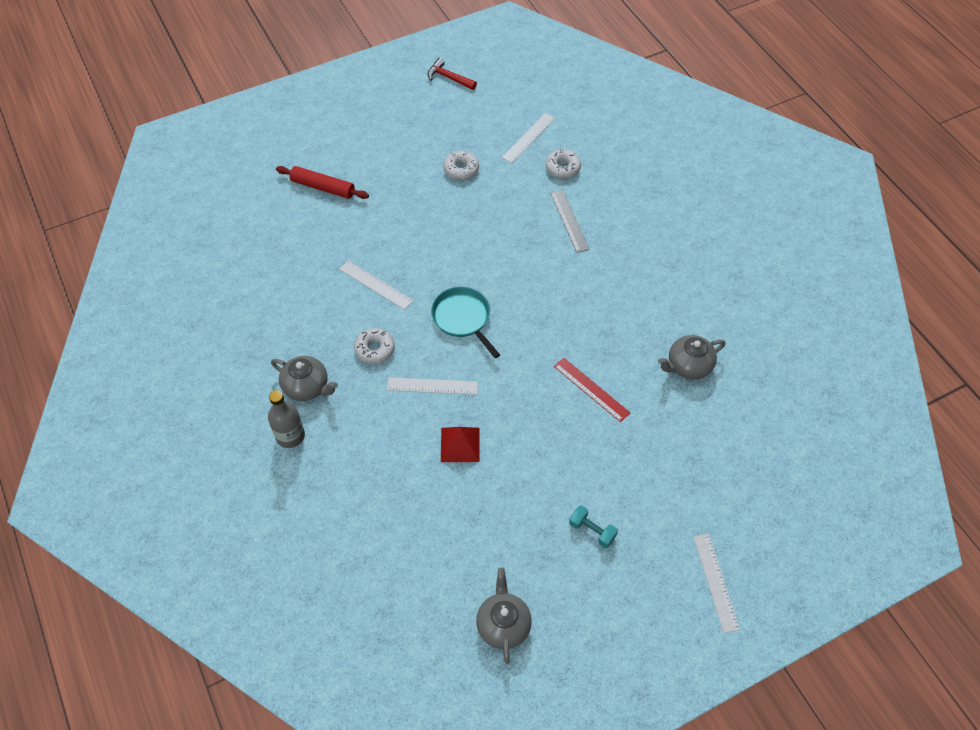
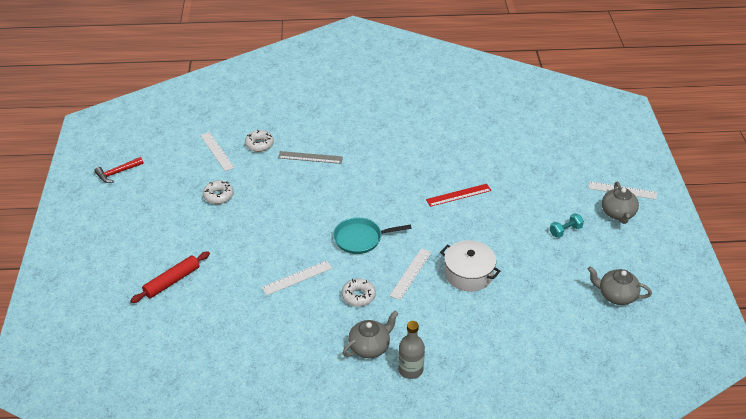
camera: 65 degrees left, 15 degrees down
red pyramid [441,427,479,462] -> white pot [440,240,500,292]
grey teapot [658,335,725,380] -> grey teapot moved to [602,182,639,224]

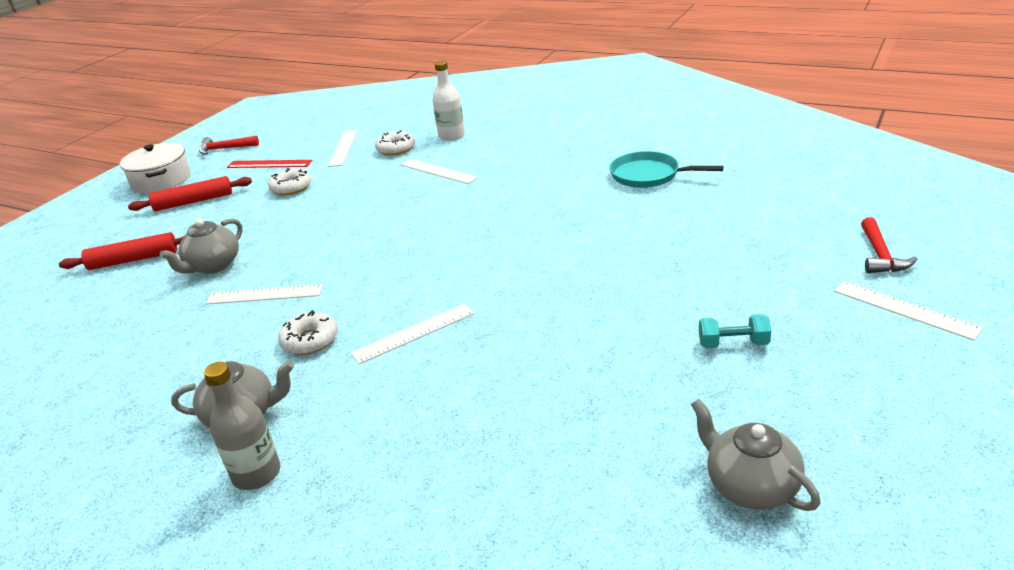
camera: 35 degrees right, 10 degrees down
grey ruler [278,151,343,164] -> white ruler [400,159,478,184]
turquoise pan [333,218,412,254] -> turquoise pan moved to [609,151,724,188]
red ruler [426,184,492,207] -> red ruler moved to [227,160,313,168]
white pot [440,240,500,292] -> white pot moved to [120,143,191,193]
grey teapot [602,182,639,224] -> grey teapot moved to [159,219,243,274]
none -> red rolling pin [128,176,252,211]
none -> white bottle [433,61,465,141]
none -> red hammer [861,217,918,273]

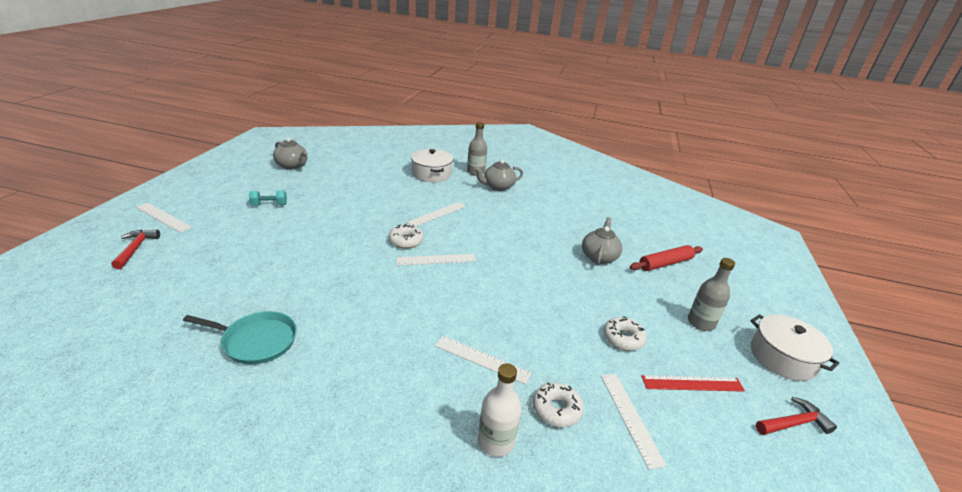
camera: 160 degrees right, 0 degrees up
red rolling pin [128,176,252,211] -> grey bottle [688,258,735,331]
white ruler [205,284,323,304] -> white ruler moved to [396,254,476,266]
white donut [278,310,338,355] -> white donut moved to [389,224,423,248]
none -> white pot [411,149,453,182]

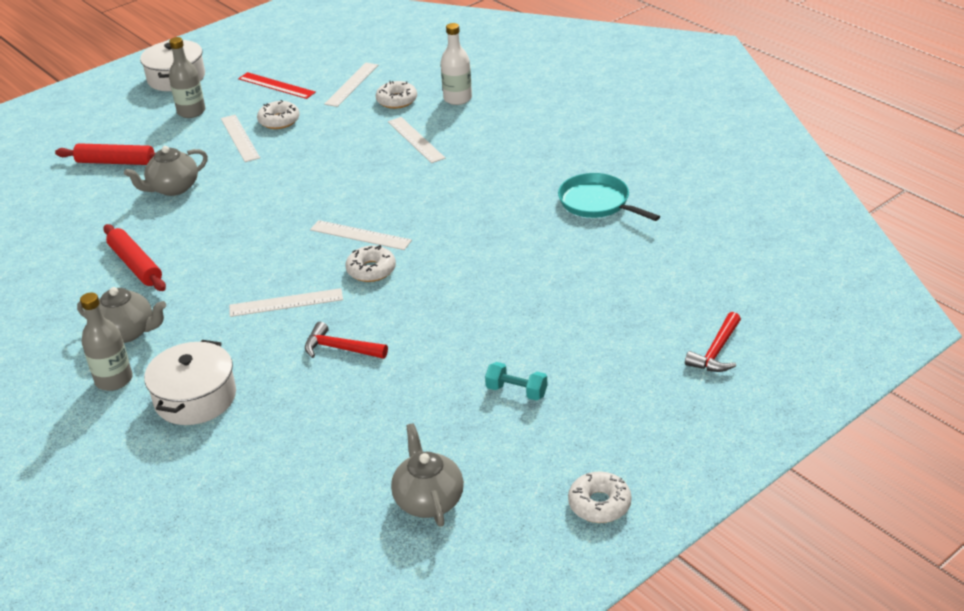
camera: 140 degrees left, 5 degrees up
white ruler [136,203,192,233] -> white ruler moved to [221,115,260,162]
red hammer [756,397,837,435] -> red hammer moved to [305,322,388,359]
none -> red rolling pin [103,224,166,291]
none -> white donut [568,472,632,523]

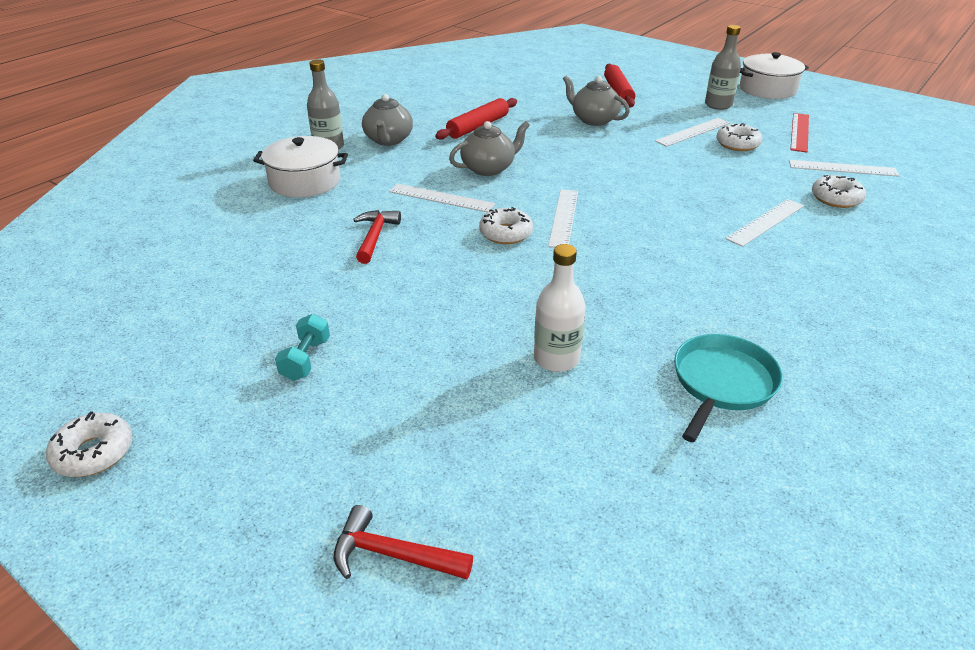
camera: 75 degrees right, 0 degrees up
white ruler [229,288,343,317] -> white ruler turned 45 degrees counterclockwise [389,183,495,212]
grey teapot [391,423,464,527] -> grey teapot moved to [449,121,530,176]
white bottle [441,23,472,105] -> white bottle moved to [534,244,586,372]

